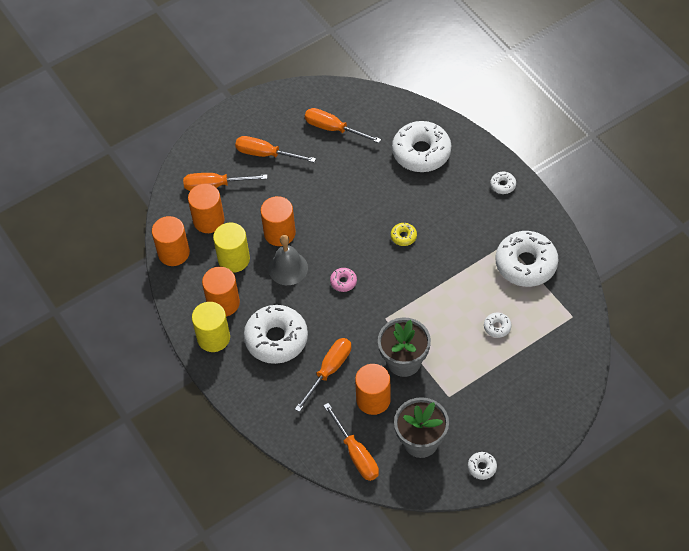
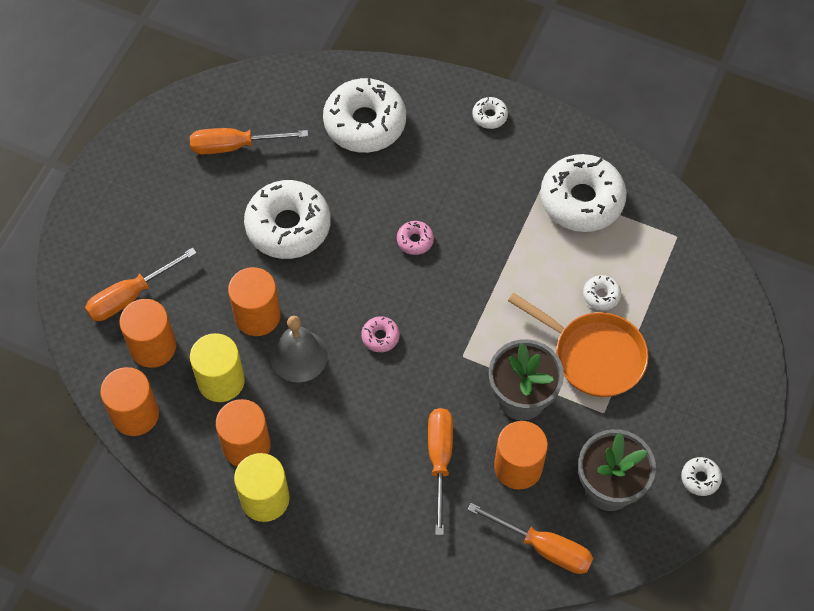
camera: 35 degrees left, 5 degrees up
orange screwdriver [235,136,316,163] -> none
white donut [244,305,308,364] -> white donut moved to [244,180,331,259]
yellow donut [391,223,417,246] -> pink donut [397,221,434,255]
none -> orange pan [508,293,649,397]

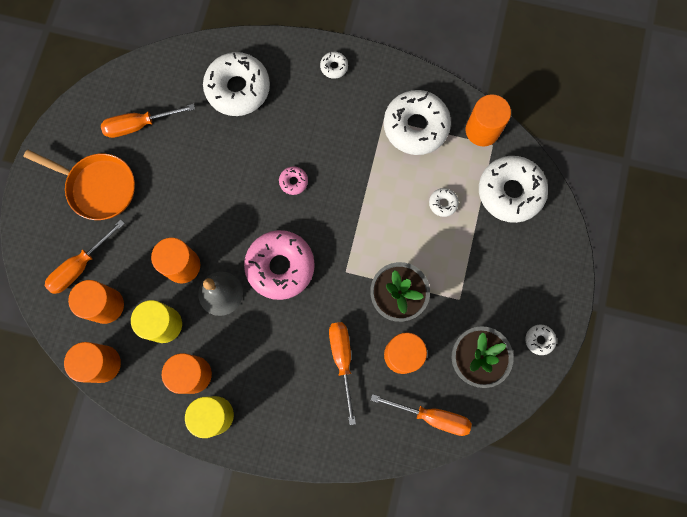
camera: 10 degrees left, 15 degrees up
white donut [244,180,331,259] -> white donut moved to [479,156,548,223]
pink donut [361,316,400,352] -> pink donut [244,230,315,300], size x2.32
orange pan [508,293,649,397] -> orange pan moved to [24,150,135,220]
none -> orange cylinder [466,95,511,146]

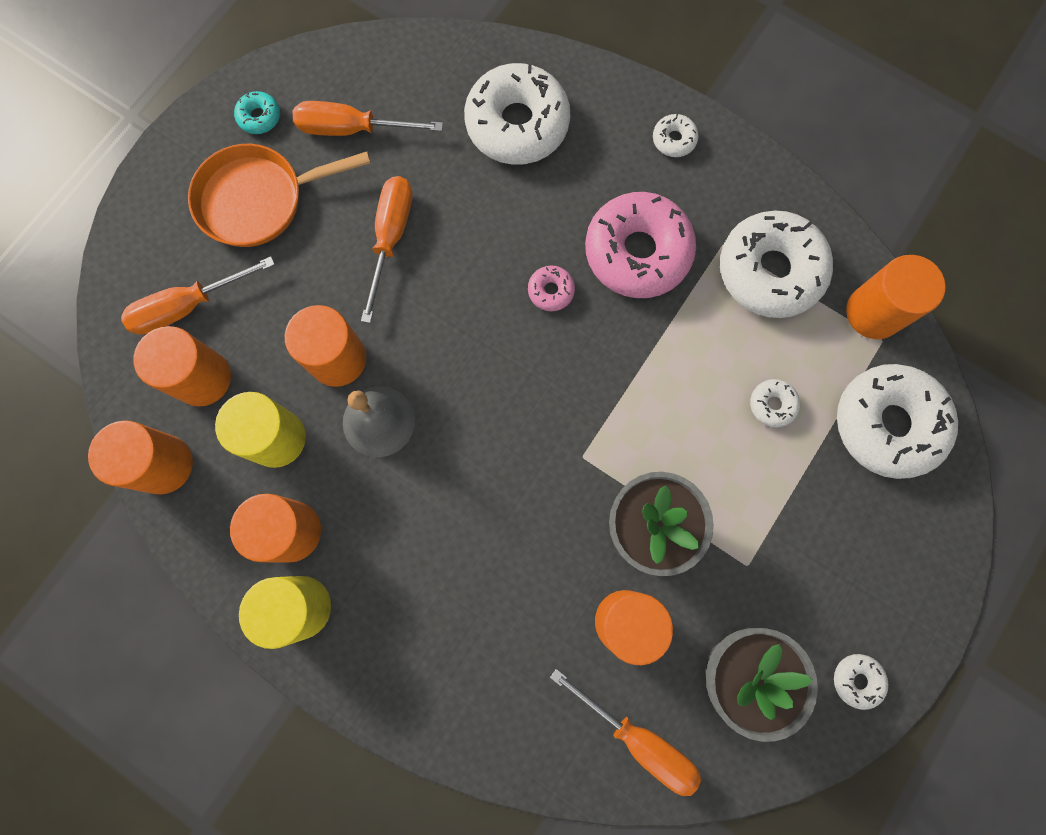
camera: 20 degrees right, 0 degrees up
orange pan [24,150,135,220] -> orange pan turned 120 degrees clockwise [188,144,371,247]
pink donut [244,230,315,300] -> pink donut moved to [585,192,696,298]
orange screwdriver [329,322,356,425] -> orange screwdriver moved to [361,176,412,323]
none -> turquoise donut [234,91,280,134]

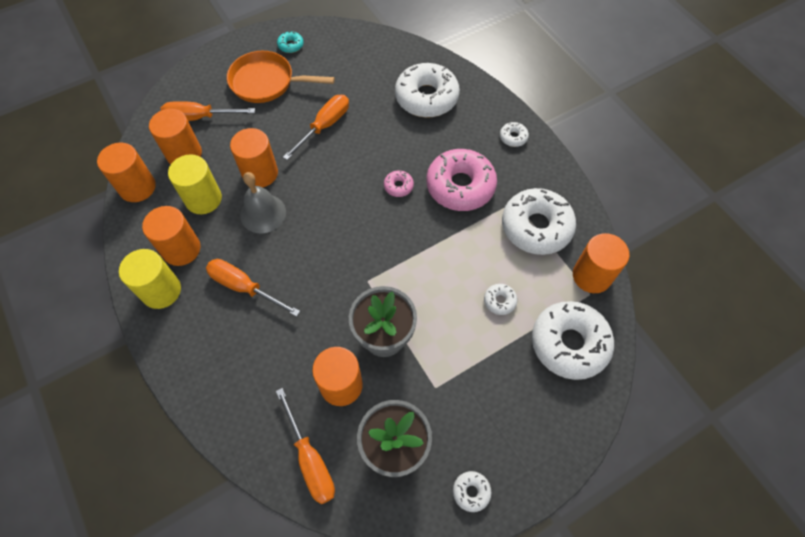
camera: 25 degrees right, 15 degrees down
orange screwdriver [292,101,443,136] -> orange screwdriver moved to [206,259,300,317]

